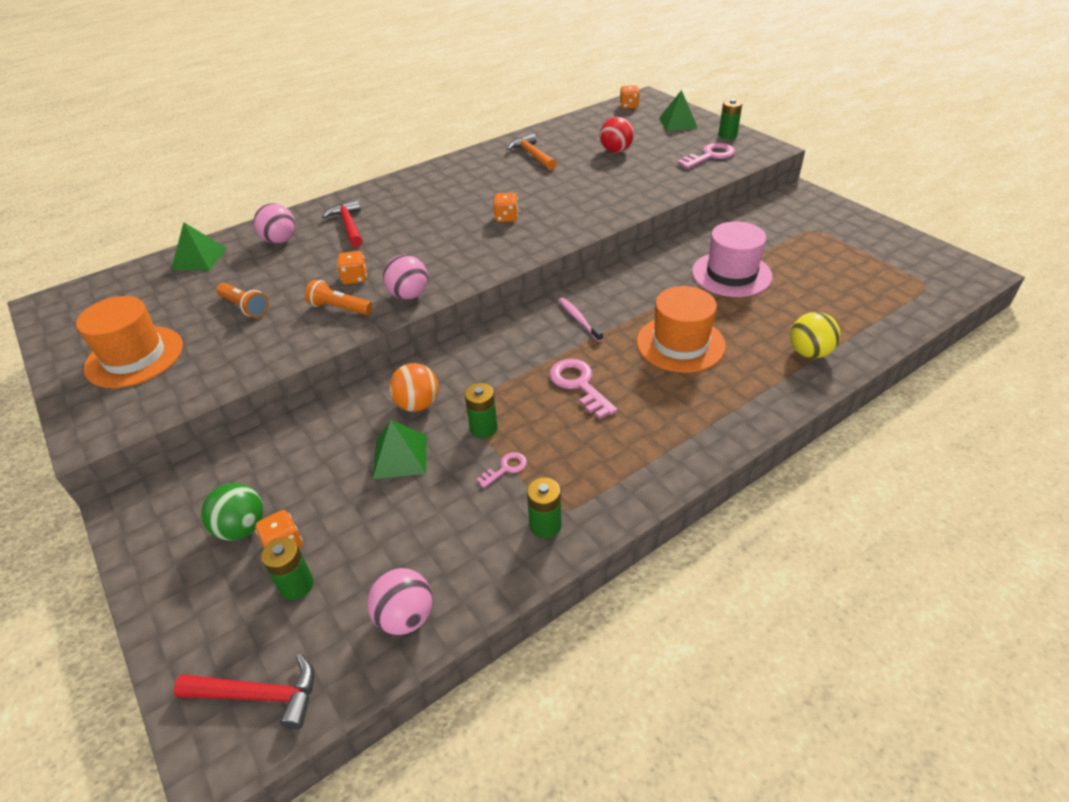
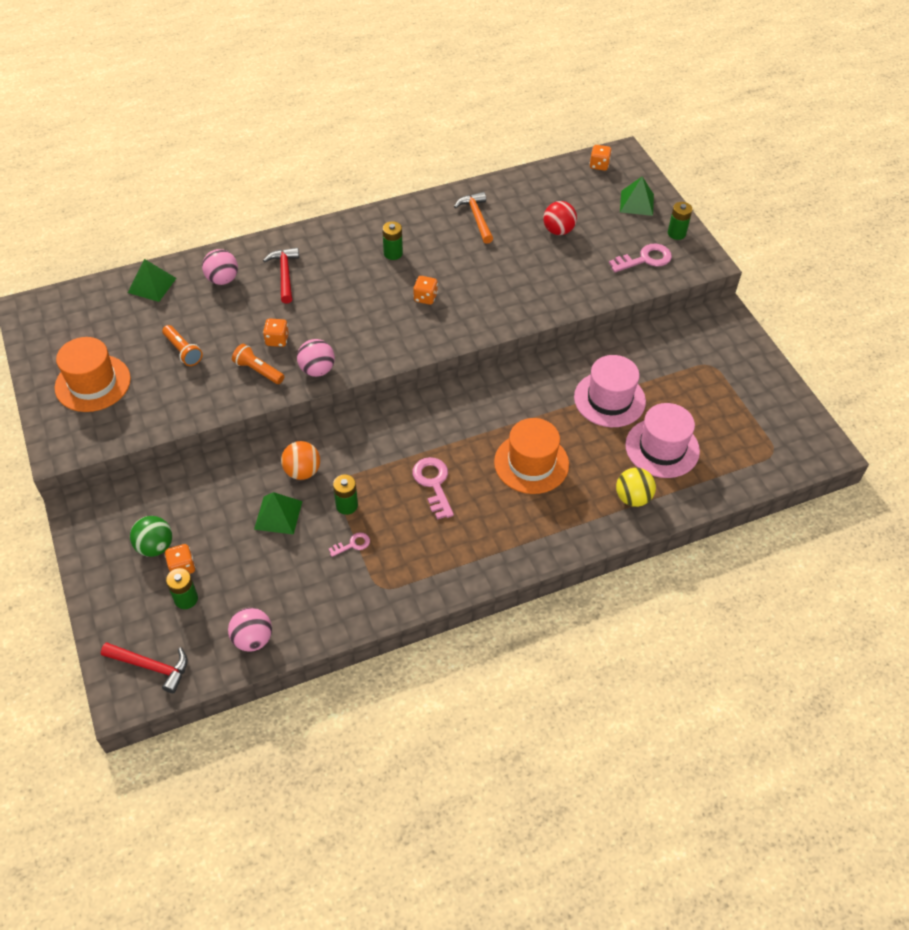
camera: 10 degrees right, 10 degrees up
green battery [527,478,561,538] -> green battery moved to [382,221,403,260]
pink toothbrush [559,297,603,342] -> none
none -> pink hat [625,403,700,478]

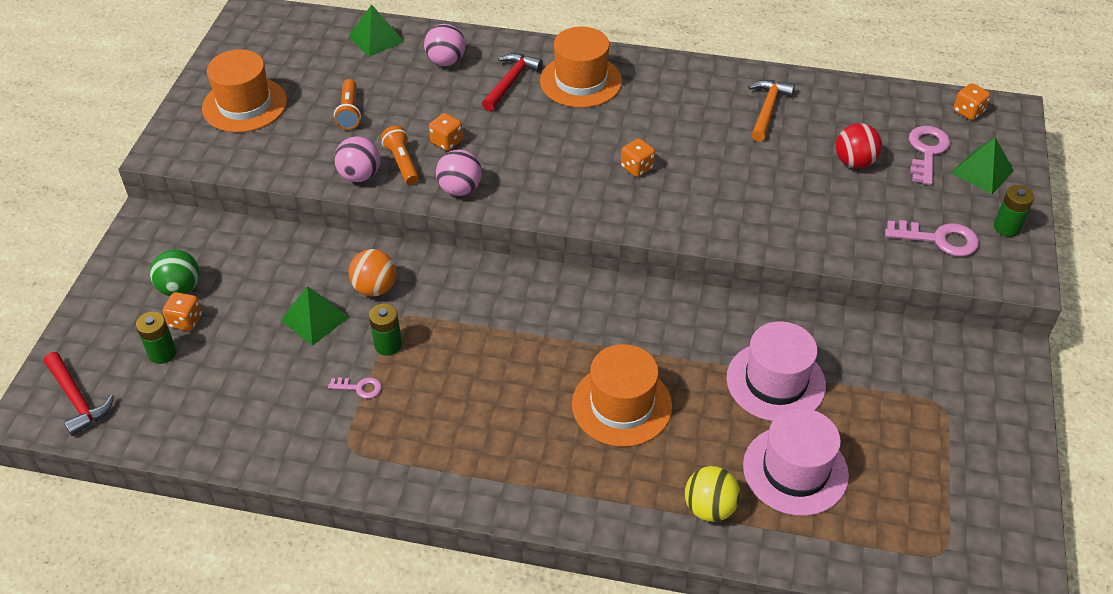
camera: 35 degrees right, 5 degrees down
pink ball [228,608,272,652] -> pink ball moved to [334,136,380,182]
green battery [382,221,403,260] -> none
pink key [413,457,454,520] -> pink key moved to [909,126,950,185]
none -> orange hat [540,27,622,108]

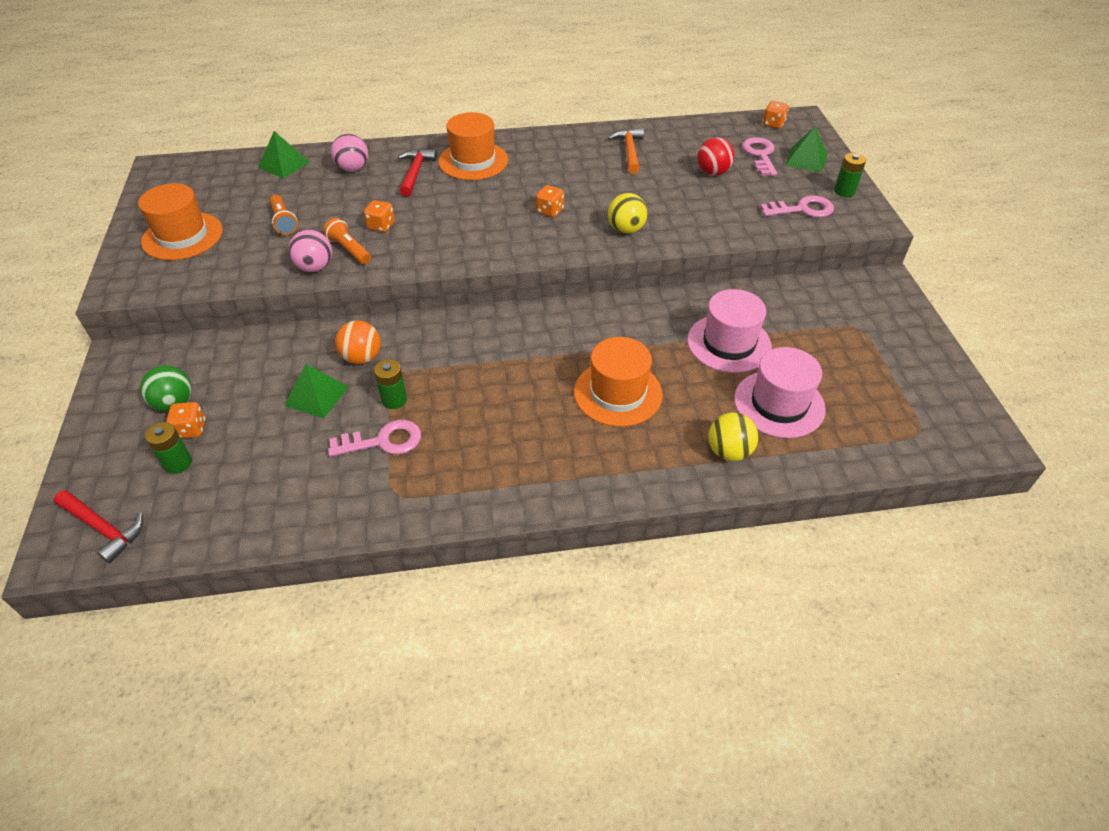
camera: 20 degrees left, 0 degrees up
pink key [328,377,382,399] -> pink key [328,420,421,457], size x1.83
pink ball [436,150,482,196] -> none
none -> yellow ball [608,193,648,234]

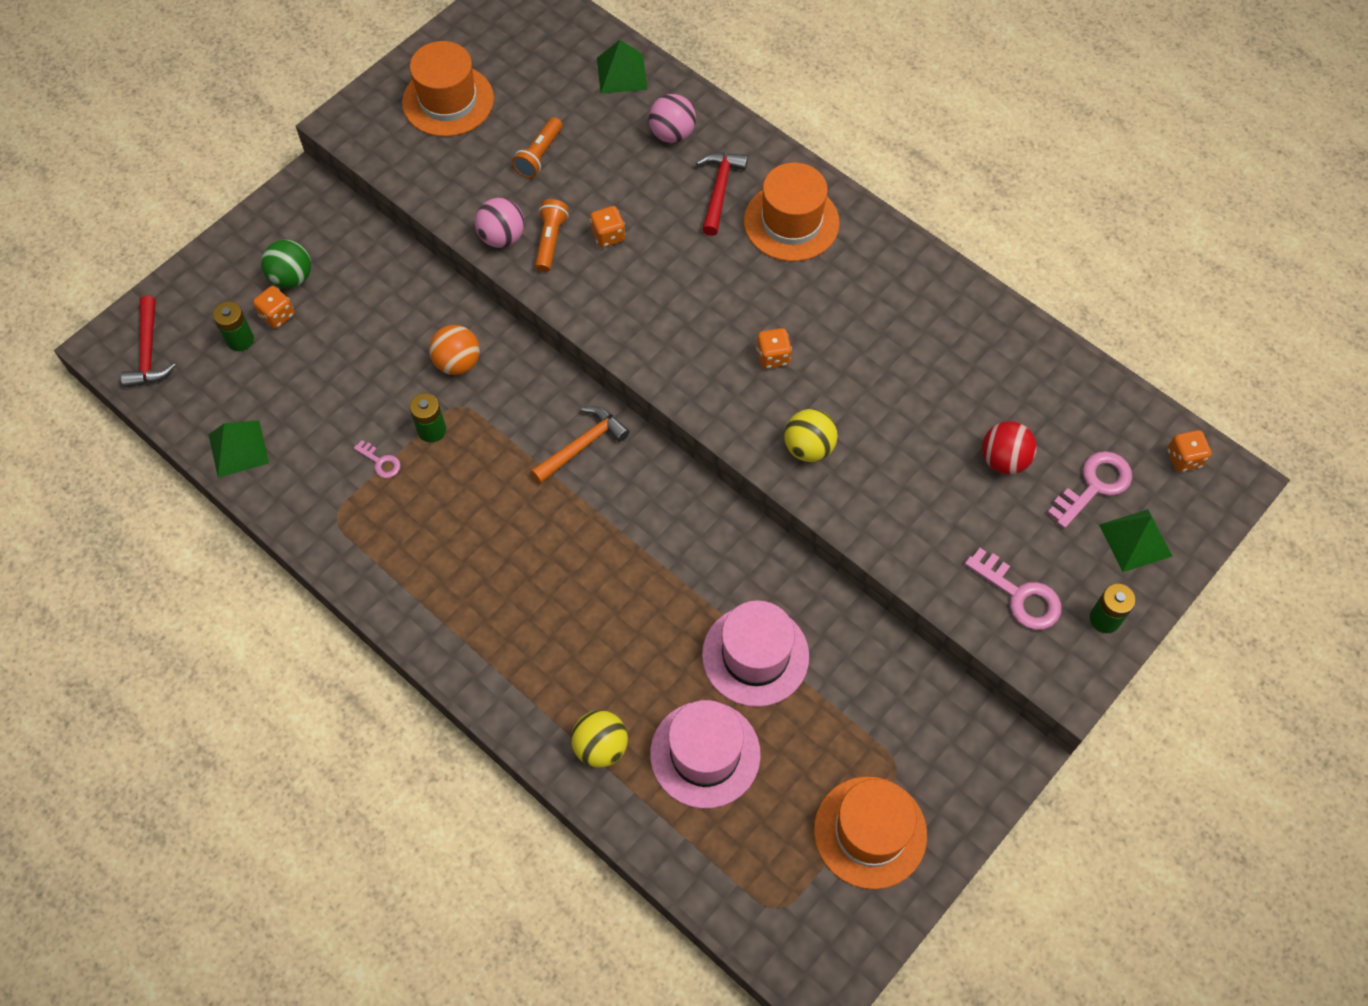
camera: 50 degrees right, 15 degrees up
green pyramid [285,364,348,418] -> green pyramid moved to [208,420,269,478]
pink key [328,420,421,457] -> pink key [354,440,401,478], size x0.55
red hammer [398,149,437,197] -> red hammer turned 45 degrees counterclockwise [696,152,748,236]
orange hat [574,337,663,427] -> orange hat moved to [814,776,927,890]
orange hammer [608,128,644,174] -> orange hammer moved to [531,406,630,484]

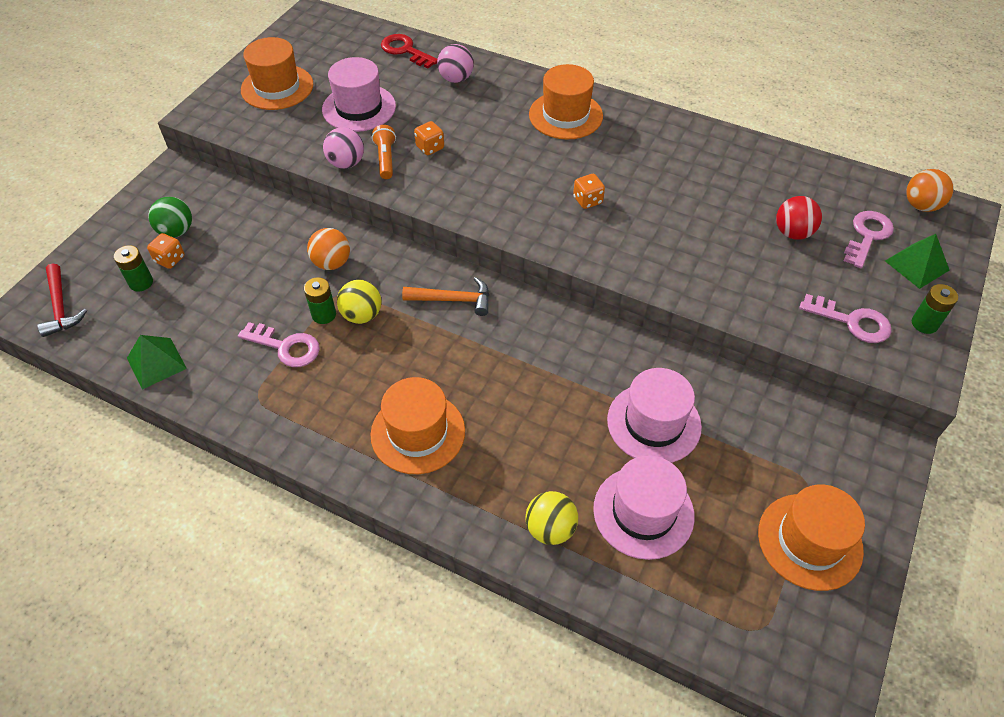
camera: 15 degrees left, 10 degrees down
pink key [354,440,401,478] -> pink key [238,322,320,367], size x1.83
orange flashlight [512,117,562,178] -> pink hat [322,57,396,132]
orange hammer [531,406,630,484] -> orange hammer turned 60 degrees clockwise [402,277,489,316]
green pyramid [597,40,647,94] -> red key [381,34,437,68]
red hammer [696,152,748,236] -> none
yellow ball [784,409,838,462] -> yellow ball moved to [337,280,382,324]
orange dice [1167,430,1212,472] -> orange ball [906,169,954,212]
none -> orange hat [370,377,465,474]

